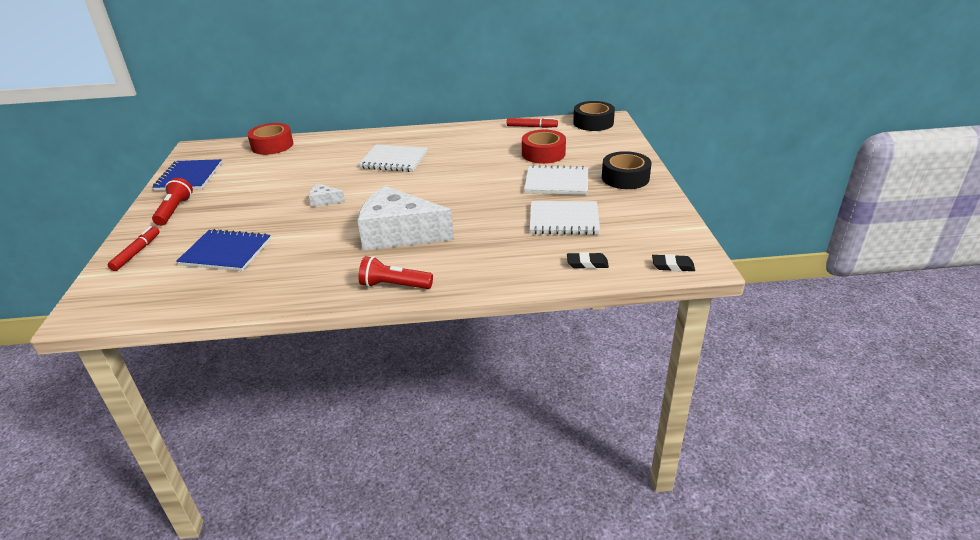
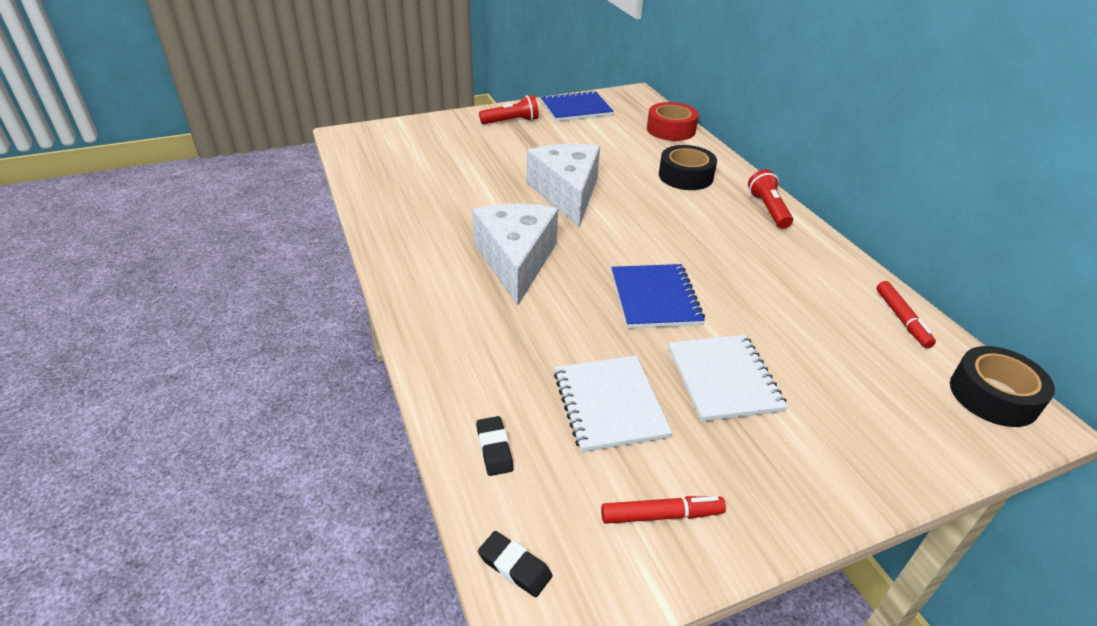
camera: 70 degrees right, 5 degrees up
red marker [108,226,160,271] -> red marker moved to [601,496,726,524]
blue notebook [176,229,271,271] -> blue notebook moved to [611,264,705,328]
white cheese [309,184,345,207] -> white cheese [527,144,600,227], size x2.46
white notebook [358,144,427,172] -> none
red flashlight [358,256,433,289] -> red flashlight moved to [748,170,793,229]
red tape [522,130,566,164] -> none
black tape [602,151,652,189] -> black tape moved to [659,145,717,190]
black eraser [652,254,695,271] -> black eraser turned 45 degrees counterclockwise [478,531,552,597]

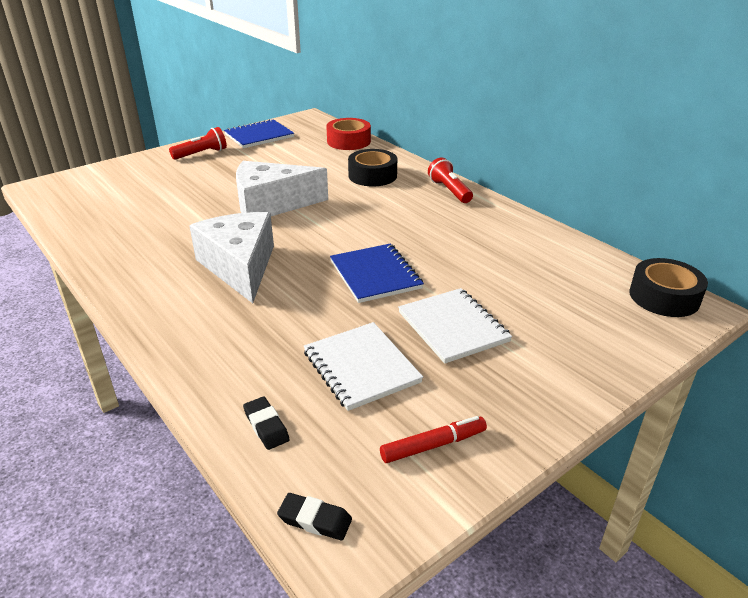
camera: 15 degrees left, 5 degrees down
white cheese [527,144,600,227] -> white cheese turned 75 degrees counterclockwise [236,161,328,216]
red marker [876,281,936,348] -> none

